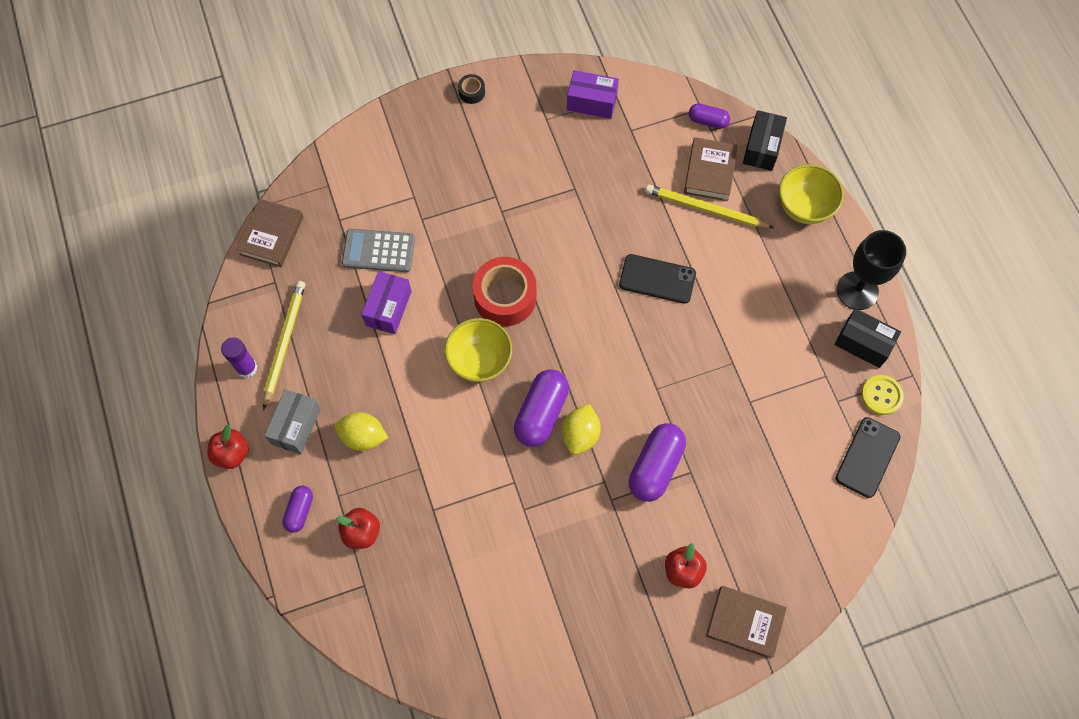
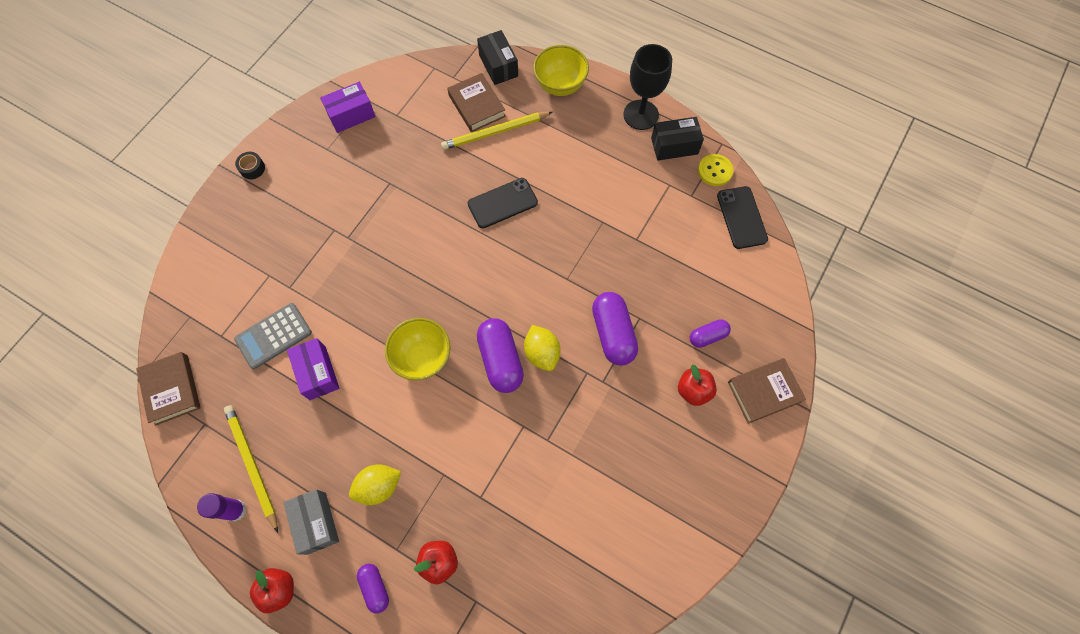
camera: 40 degrees left, 0 degrees up
red tape [473,257,536,326] -> none
purple capsule [689,103,730,129] -> purple capsule moved to [690,319,731,348]

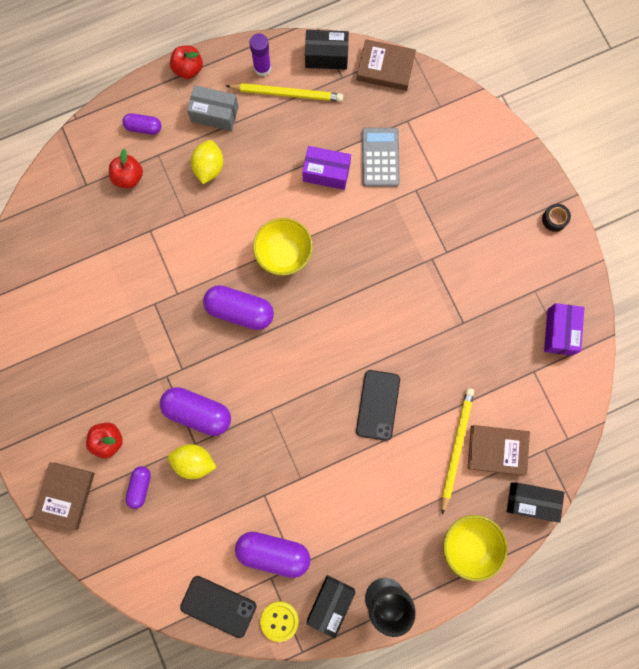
camera: 125 degrees right, 10 degrees up
yellow lemon [524,325,561,371] -> yellow lemon moved to [168,444,217,479]
none -> purple capsule [235,532,310,578]
none -> black box [305,30,349,69]

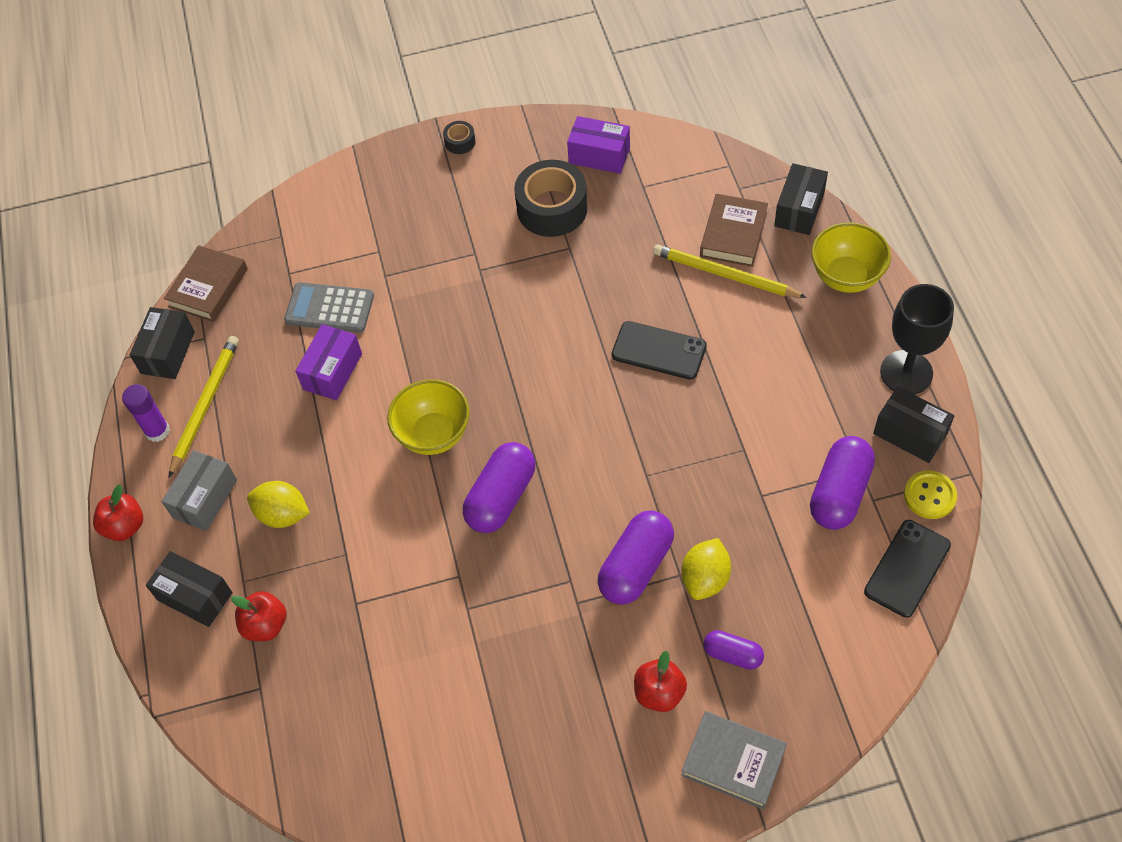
camera: 75 degrees left, 20 degrees down
brown book [32,462,95,530] -> grey book [681,711,787,809]
purple capsule [122,113,161,135] -> black box [146,551,233,627]
none -> black tape [514,160,588,237]

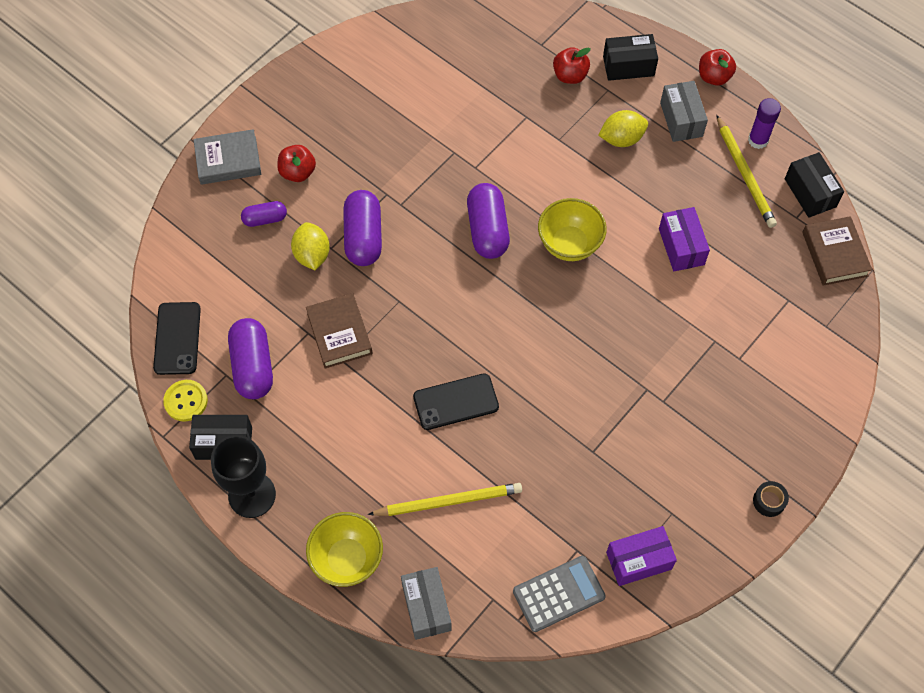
camera: 140 degrees right, 5 degrees up
grey calculator [284,282,374,333] -> grey calculator moved to [513,556,606,632]
black tape [514,160,588,237] -> none
brown book [700,194,768,267] -> brown book moved to [306,293,372,369]
black box [774,163,828,235] -> grey box [401,567,452,640]

